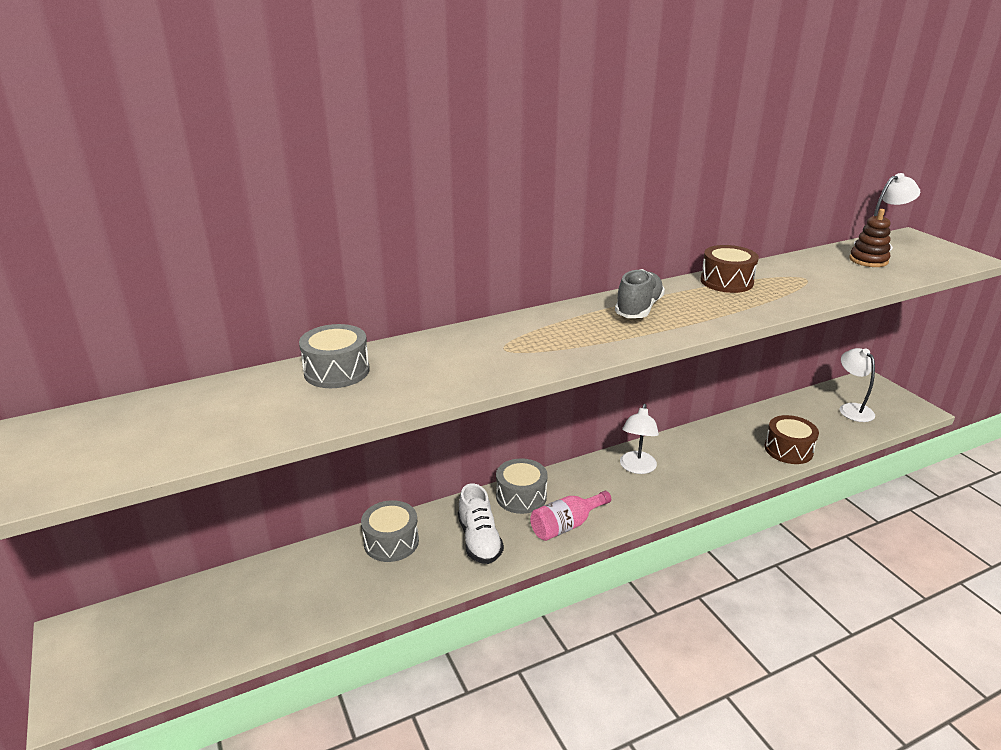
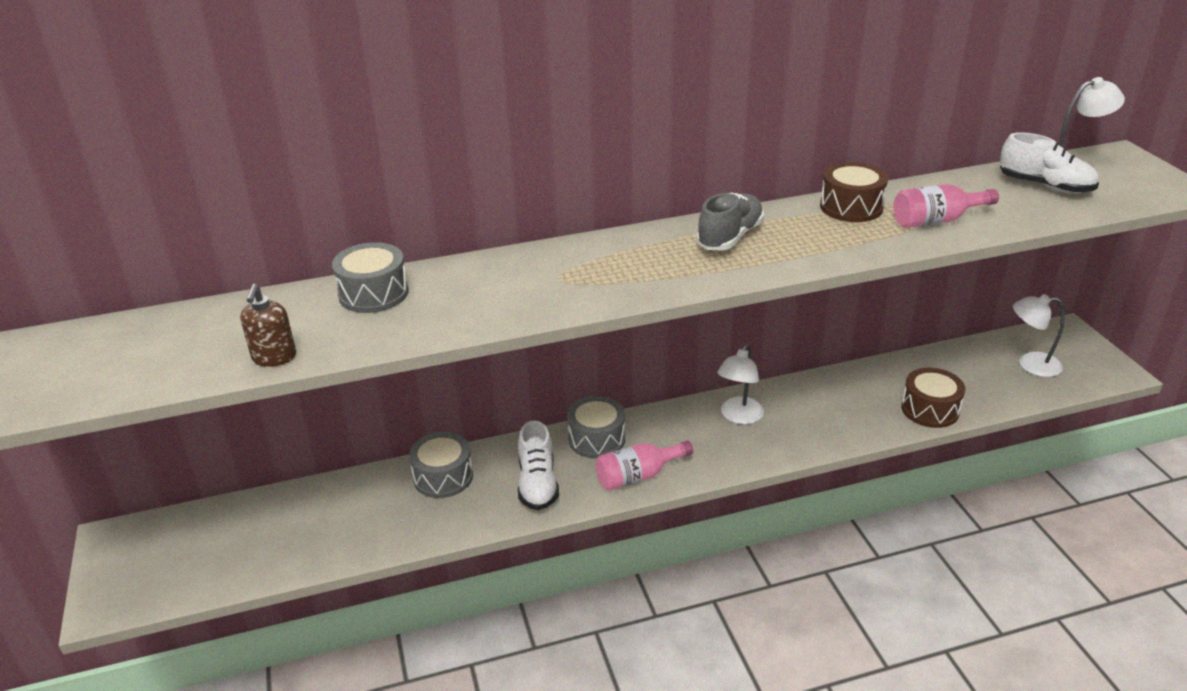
camera: 10 degrees right, 5 degrees up
white lamp [840,348,875,422] -> white lamp turned 75 degrees counterclockwise [1013,294,1065,377]
brown stacking toy [849,209,891,267] -> white shoe [1000,132,1099,194]
none -> brown soap dispenser [240,284,296,367]
none -> pink bottle [893,184,999,228]

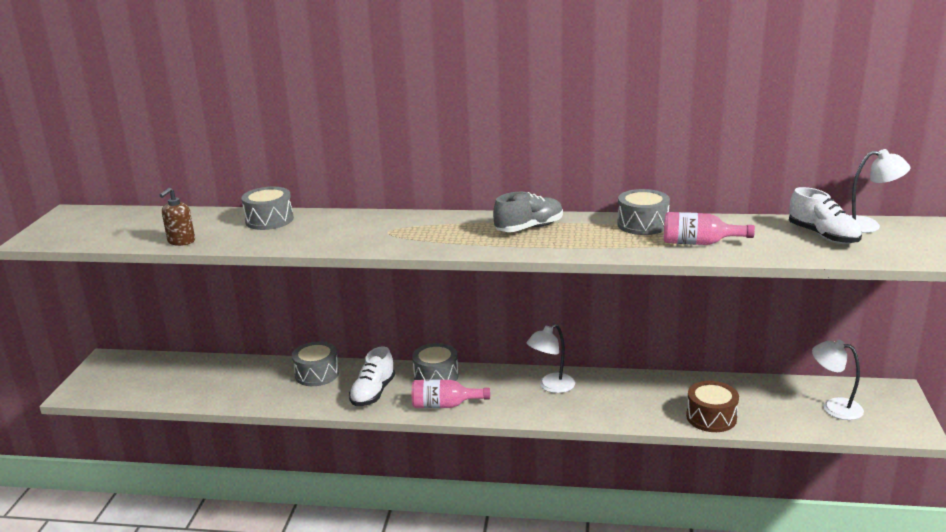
camera: 25 degrees right, 10 degrees down
brown drum [820,162,888,222] -> grey drum [617,189,670,235]

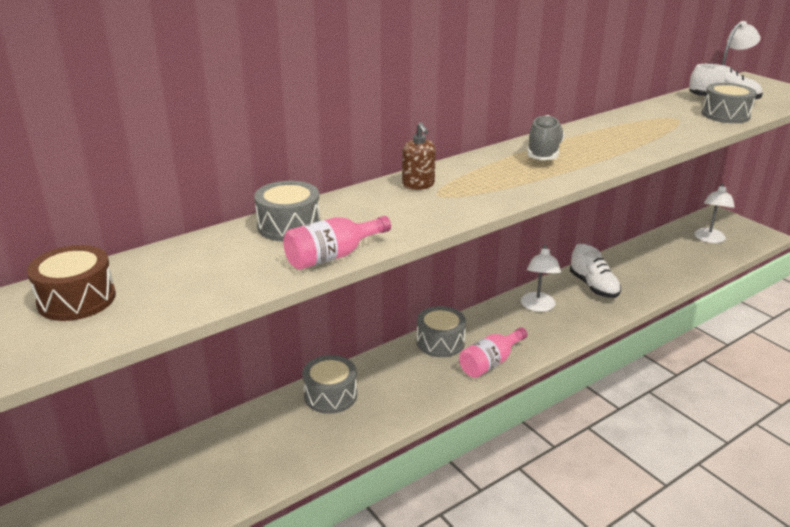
camera: 45 degrees left, 5 degrees up
brown soap dispenser [160,187,195,246] -> brown soap dispenser moved to [402,122,436,190]
white shoe [349,346,395,406] -> white shoe moved to [570,244,621,298]
grey drum [617,189,670,235] -> grey drum moved to [702,83,757,123]
pink bottle [664,212,755,245] -> pink bottle moved to [283,216,391,270]
brown drum [686,381,739,432] -> brown drum moved to [27,245,116,321]
white lamp [812,340,864,420] -> white lamp turned 60 degrees counterclockwise [694,184,735,243]

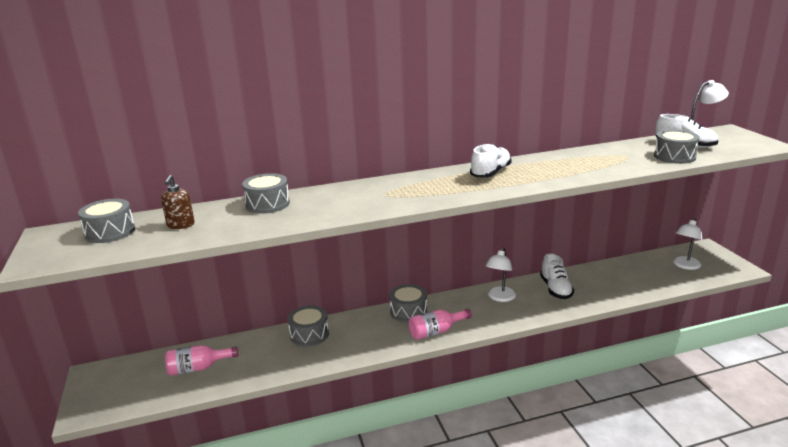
camera: 20 degrees right, 5 degrees down
brown drum [27,245,116,321] -> grey drum [78,199,135,243]
pink bottle [283,216,391,270] -> pink bottle moved to [165,345,238,376]
brown soap dispenser [402,122,436,190] -> brown soap dispenser moved to [161,175,195,229]
grey shoe [527,115,565,160] -> white shoe [470,144,511,177]

